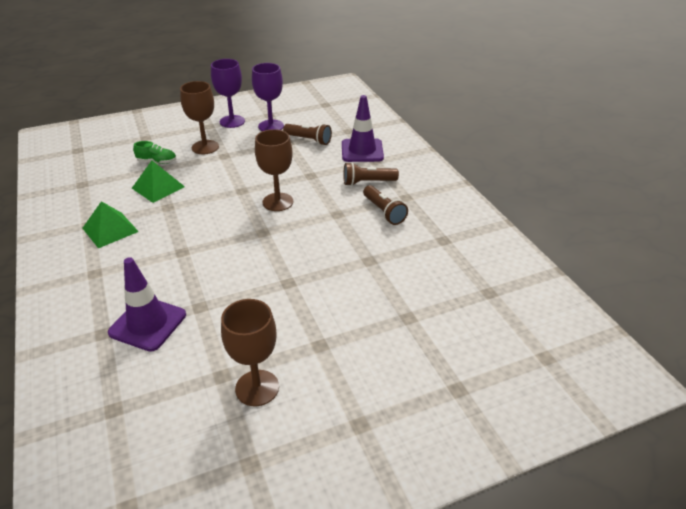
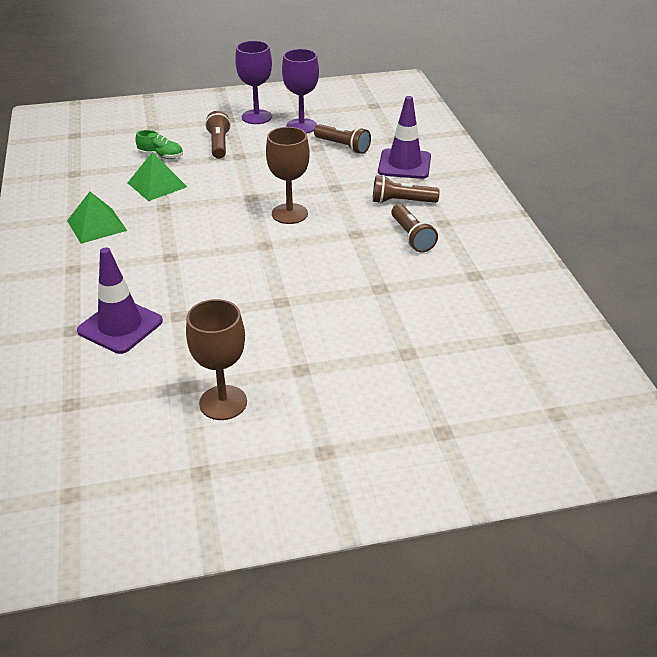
camera: 10 degrees right, 0 degrees up
brown goblet [180,81,219,154] -> brown flashlight [205,111,231,159]

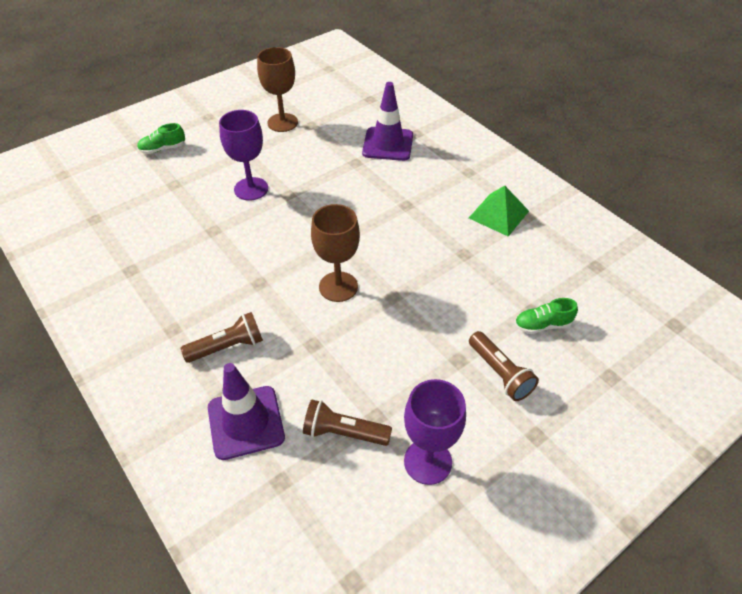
camera: 155 degrees right, 10 degrees up
green pyramid [128,152,187,201] -> none
purple goblet [235,41,272,124] -> purple goblet moved to [219,110,268,201]
brown flashlight [391,204,438,253] -> none
none -> green shoe [137,123,185,154]

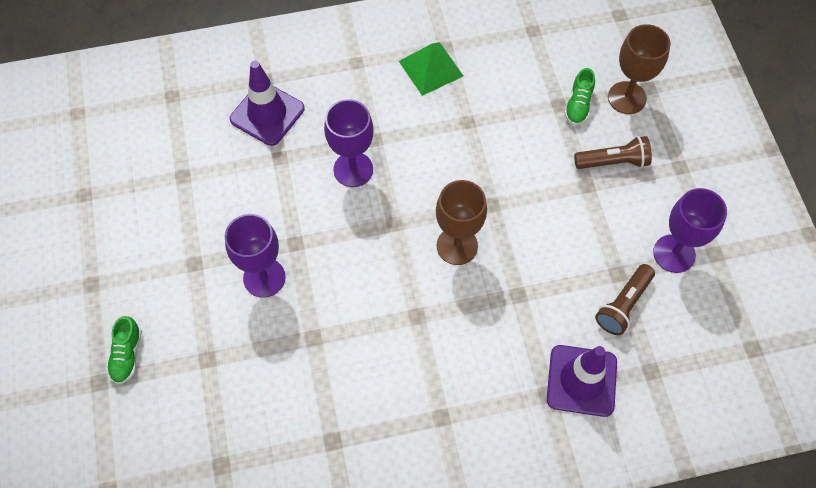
camera: 65 degrees left, 15 degrees up
brown flashlight [181,312,263,363] -> none
brown goblet [257,47,298,132] -> brown goblet moved to [608,24,671,114]
none -> purple goblet [324,99,374,187]

